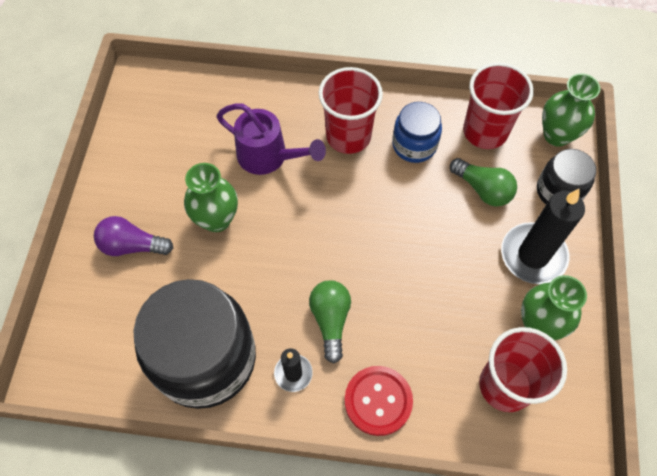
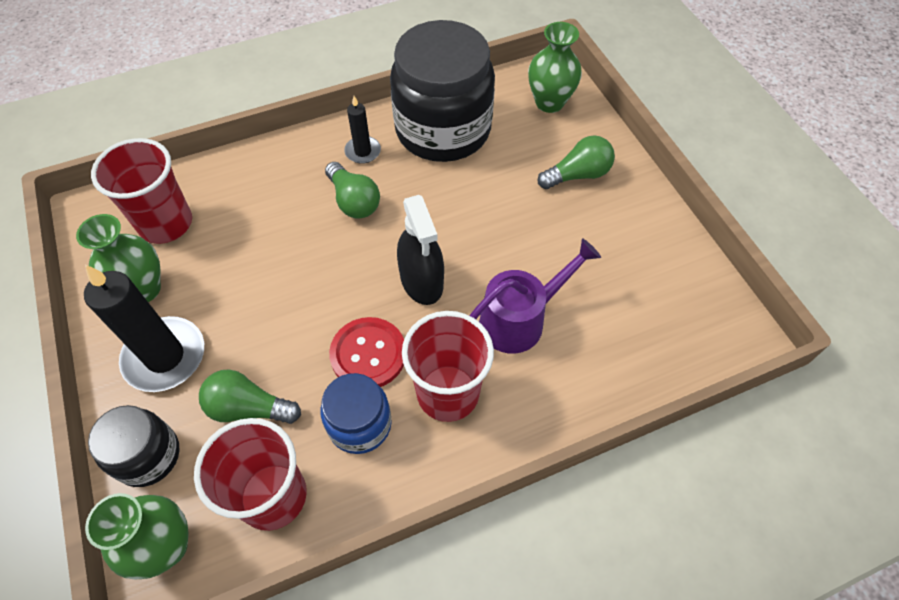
camera: 150 degrees right, 5 degrees down
purple light bulb [94,216,173,256] -> green light bulb [538,135,615,189]
green vase [184,163,238,232] -> green vase moved to [528,22,582,113]
purple watering can [216,103,326,175] -> purple watering can turned 150 degrees clockwise [469,238,601,354]
red button [345,366,413,436] -> red button moved to [329,317,404,387]
none -> black spray bottle [397,195,444,305]

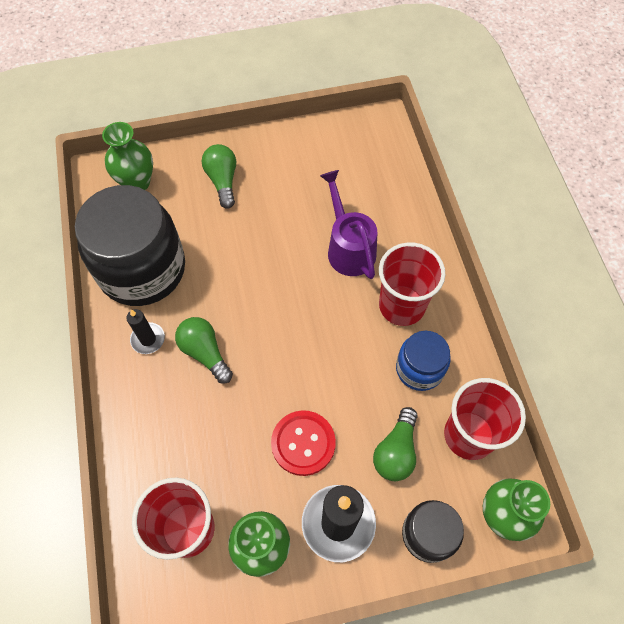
camera: 80 degrees left, 5 degrees up
green light bulb [325,162,380,219] -> green light bulb turned 105 degrees counterclockwise [175,317,233,384]
red button [329,317,404,387] -> red button moved to [271,410,336,476]
black spray bottle [397,195,444,305] -> none

